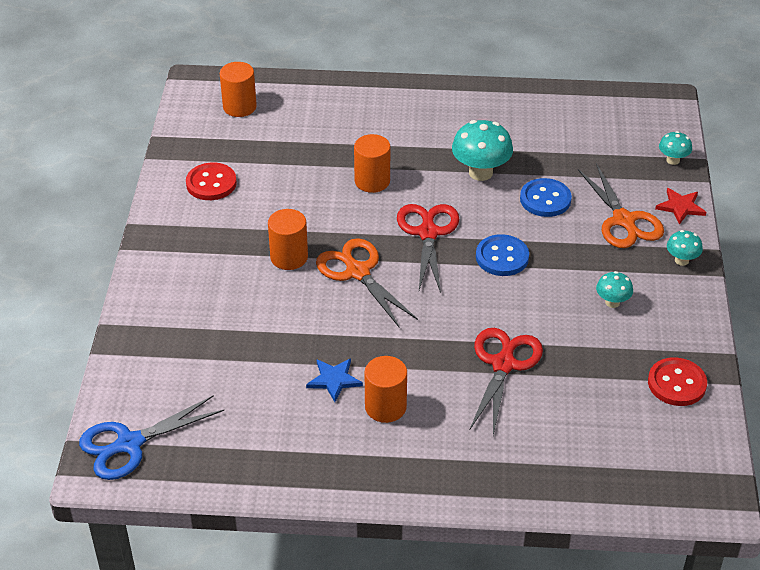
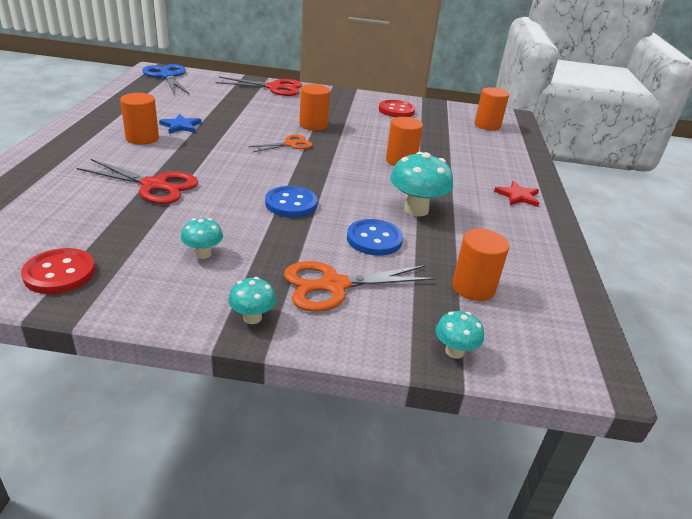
camera: 90 degrees right, 10 degrees down
orange scissors [316,238,418,328] -> orange scissors [248,135,312,152], size x0.61
red scissors [397,204,459,293] -> red scissors moved to [215,77,302,96]
red star [655,188,706,225] -> red star moved to [494,181,539,207]
none -> orange cylinder [452,229,509,301]

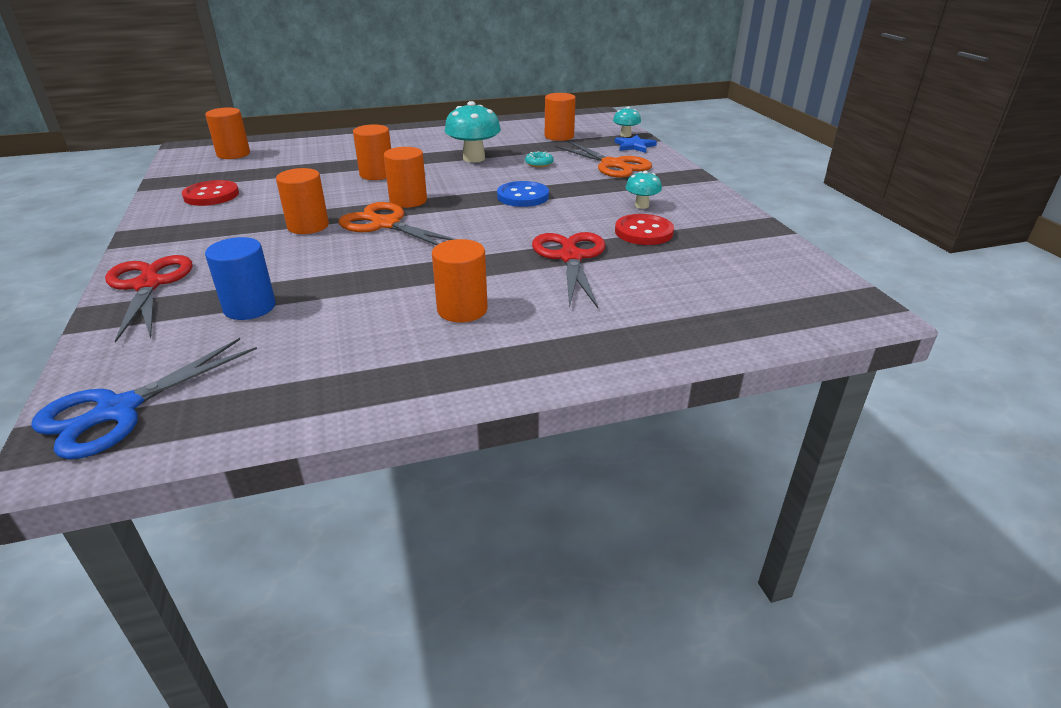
camera: 110 degrees left, 0 degrees up
red button [21,248,95,294] -> red button moved to [615,214,674,245]
blue star [159,114,202,134] -> blue star moved to [615,135,657,153]
turquoise mushroom [228,277,276,324] -> none
orange scissors [248,135,312,152] -> orange scissors [339,202,455,245], size x1.65
blue button [347,219,403,256] -> turquoise donut [525,151,554,167]
red star [494,181,539,207] -> none
none -> blue cylinder [205,237,276,320]
none -> orange cylinder [384,147,427,208]

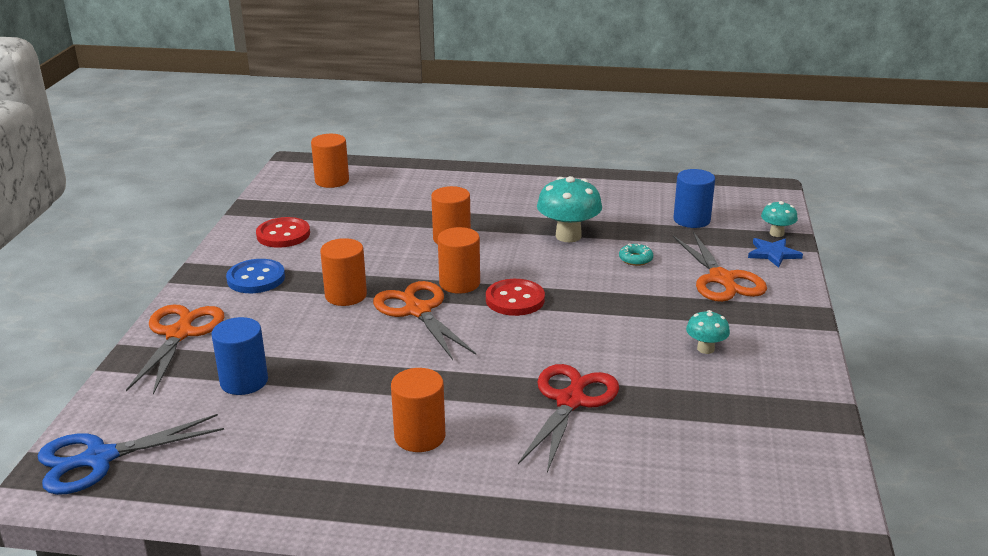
camera: 25 degrees right, 5 degrees down
red scissors [105,255,192,343] -> orange scissors [126,304,225,394]
blue button [497,181,549,207] -> blue button moved to [226,259,285,293]
orange cylinder [545,93,576,141] -> blue cylinder [674,169,715,228]
red button [615,214,674,245] -> red button moved to [486,279,545,316]

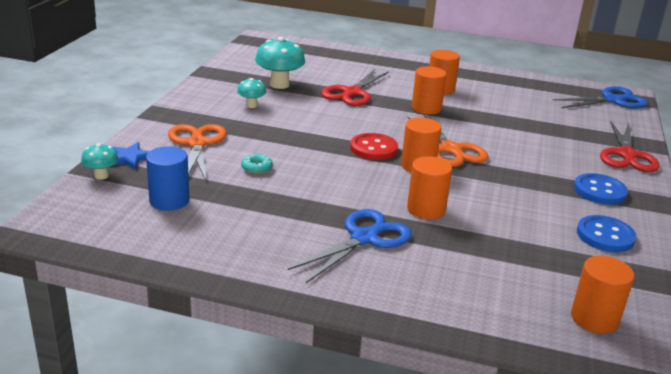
camera: 175 degrees left, 0 degrees up
orange scissors [126,304,225,394] -> red scissors [600,121,660,172]
blue cylinder [211,317,268,395] -> none
red button [256,217,310,248] -> blue button [577,215,637,252]
orange cylinder [320,238,367,306] -> orange cylinder moved to [412,66,447,114]
turquoise mushroom [537,176,602,242] -> turquoise mushroom moved to [255,37,305,89]
none -> blue scissors [288,209,412,283]

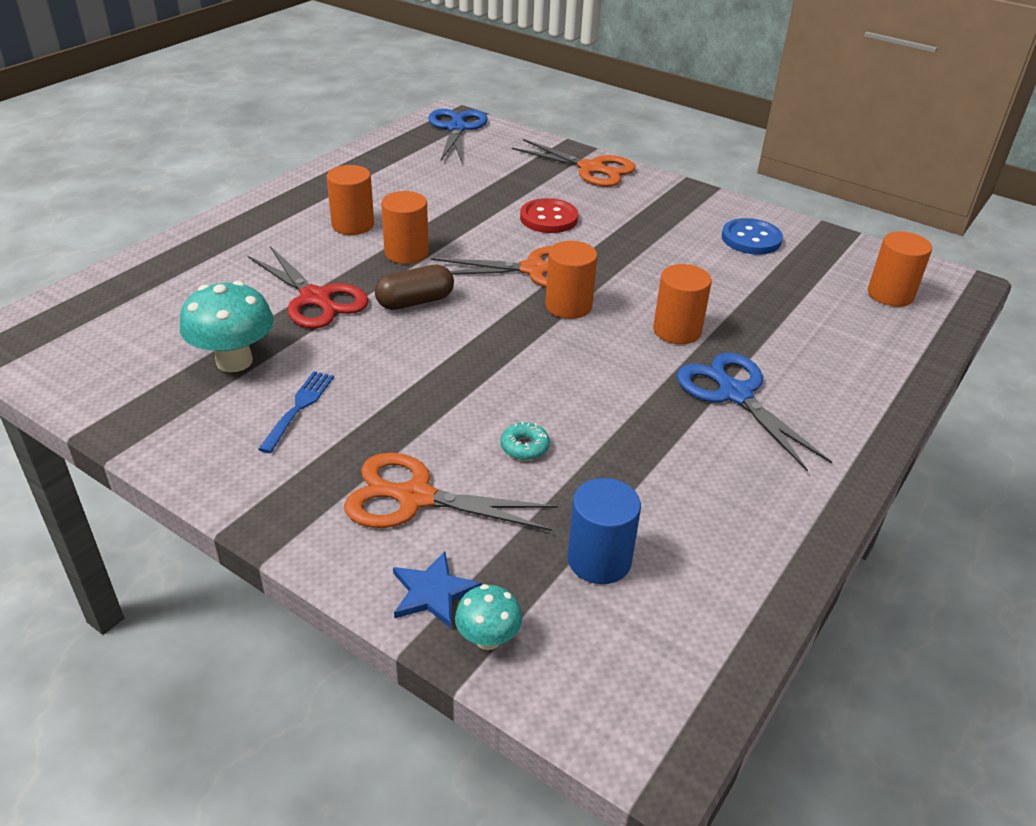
camera: 70 degrees left, 10 degrees up
turquoise mushroom [237,78,266,108] -> blue fork [258,371,334,453]
red button [350,133,398,160] -> red button moved to [520,198,578,233]
blue button [574,173,628,205] -> none
red scissors [600,121,660,172] -> orange scissors [512,139,636,187]
none -> brown capsule [375,265,454,310]

